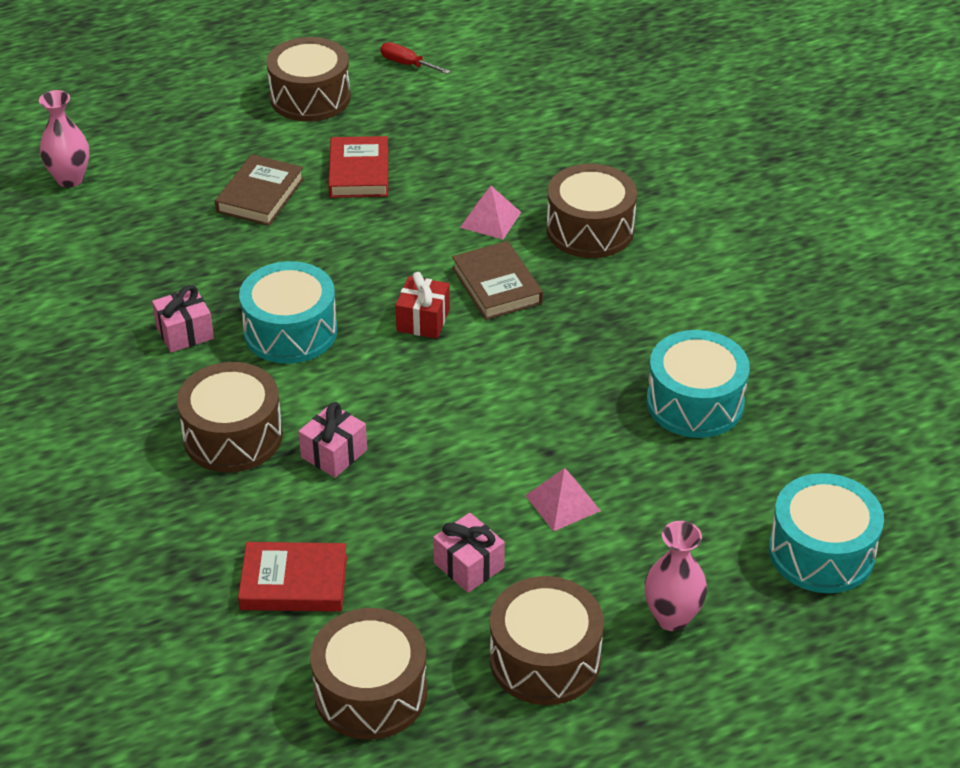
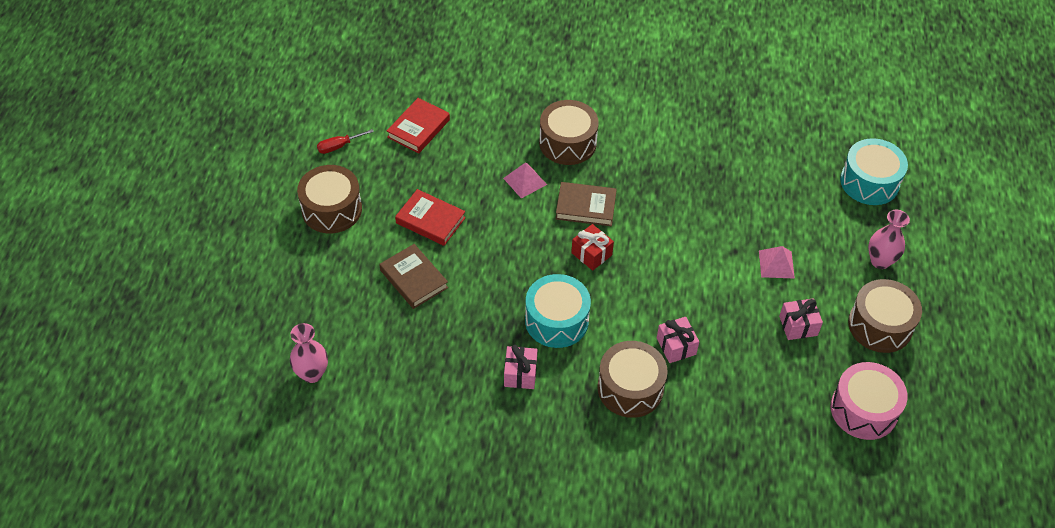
camera: 60 degrees left, 10 degrees up
red book [238,542,347,612] -> red book moved to [387,98,450,153]
brown drum [310,608,427,740] -> pink drum [831,362,908,440]
turquoise drum [647,330,750,438] -> none

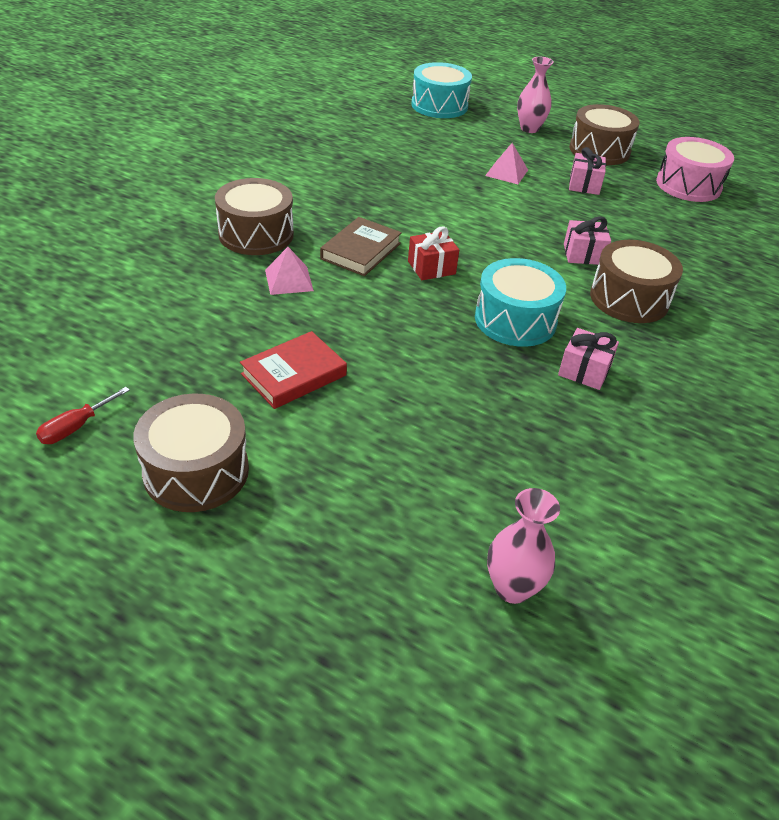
camera: 70 degrees left, 10 degrees down
red screwdriver [317,129,374,154] -> red screwdriver turned 45 degrees clockwise [36,387,130,444]
brown book [379,244,448,309] -> none
red book [387,98,450,153] -> none

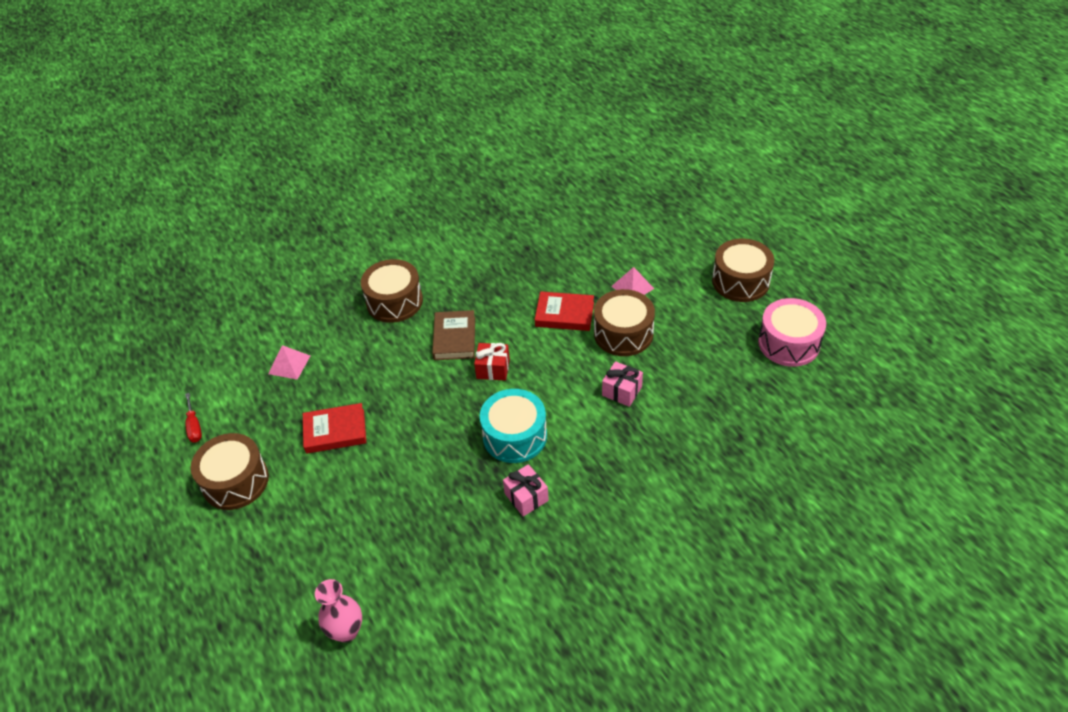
camera: 35 degrees right, 5 degrees up
red screwdriver [36,387,130,444] -> red screwdriver turned 90 degrees counterclockwise [185,393,202,443]
pink pyramid [265,247,314,295] -> pink pyramid moved to [268,345,310,380]
brown book [320,217,402,276] -> brown book turned 60 degrees counterclockwise [432,310,475,360]
turquoise drum [411,62,472,118] -> none
pink vase [517,57,554,133] -> none
pink gift [569,147,606,195] -> none
brown drum [590,240,683,323] -> brown drum moved to [594,289,655,356]
none -> red book [535,291,594,331]

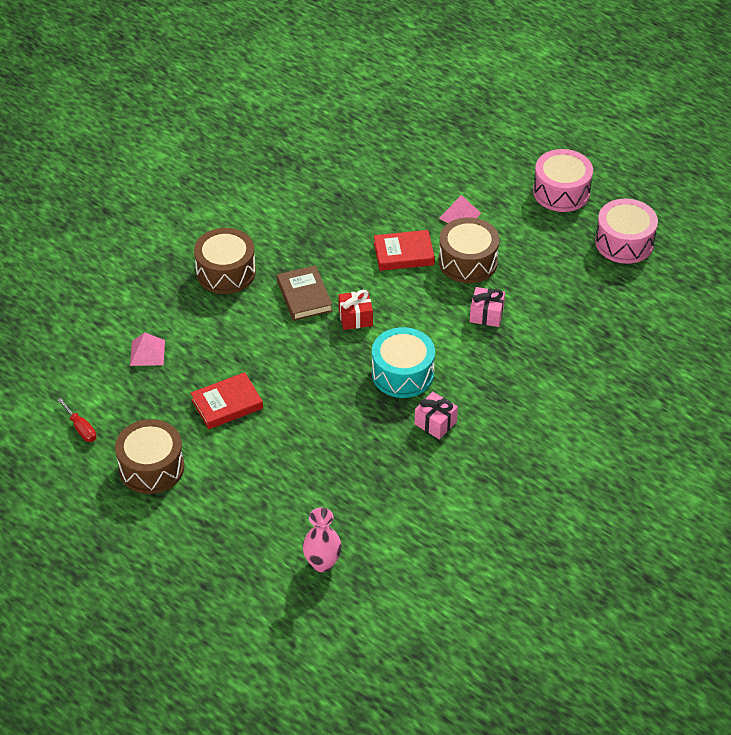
camera: 20 degrees left, 0 degrees up
brown drum [712,238,774,302] -> pink drum [533,149,593,212]

